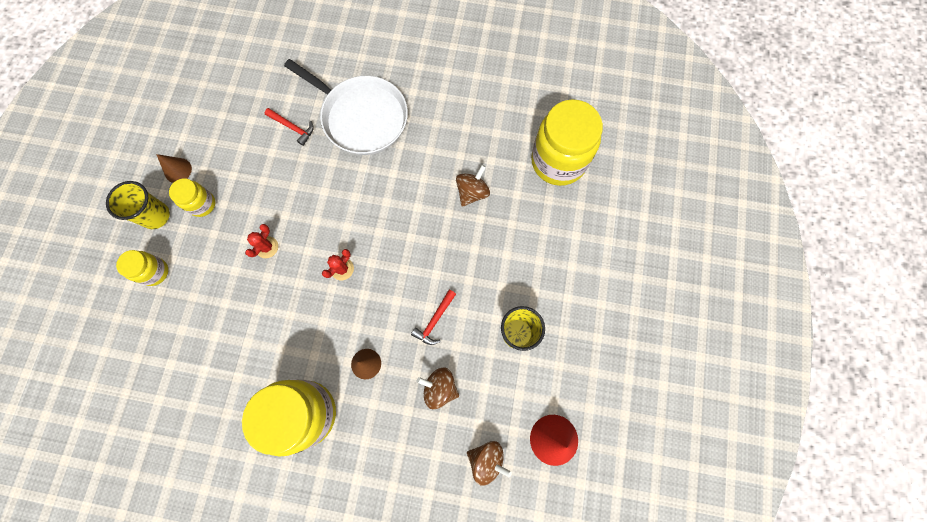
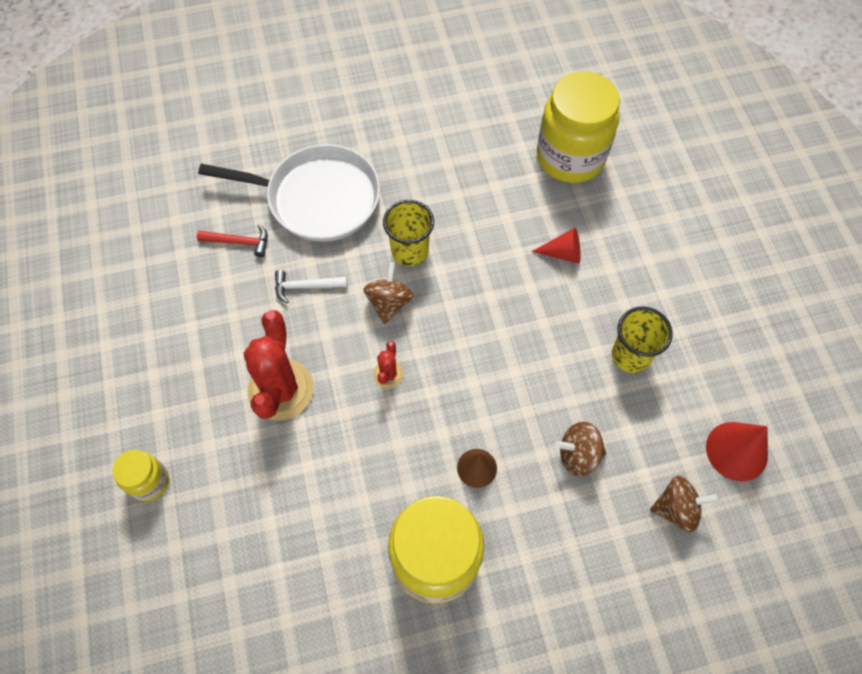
camera: 25 degrees left, 10 degrees down
yellow cup [106,181,170,229] -> yellow cup moved to [383,200,434,266]
brown cone [156,154,192,183] -> none
yellow jar [169,178,215,217] -> none
red cactus [245,224,278,258] -> red cactus [244,310,314,421], size x2.11
red hammer [411,289,456,345] -> none
brown spinning top [456,165,490,207] -> brown spinning top moved to [363,262,413,324]
none -> white hammer [275,270,347,303]
none -> red cone [531,228,581,264]

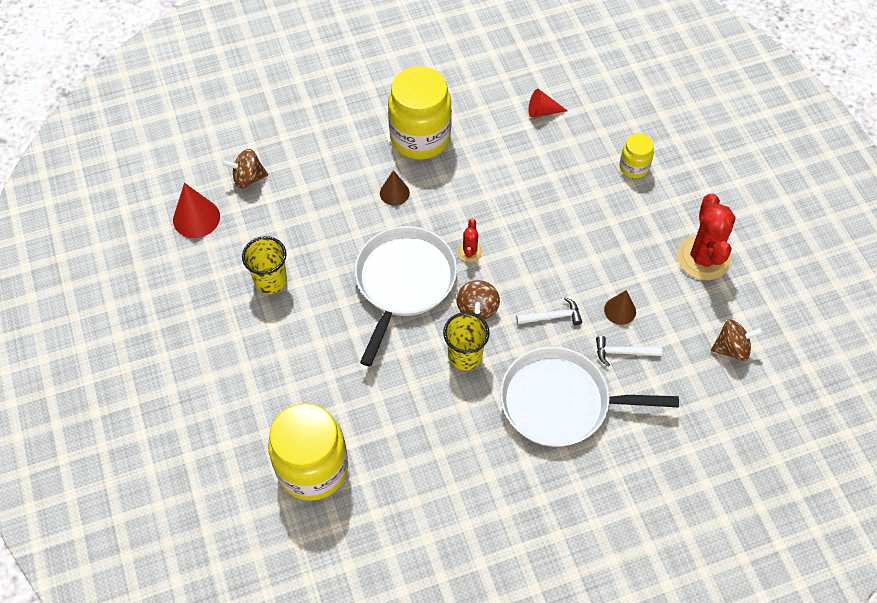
camera: 175 degrees right, 5 degrees down
red hammer [197,225,268,257] -> white hammer [596,336,662,366]
red cactus [244,310,314,421] -> red cactus moved to [677,193,736,280]
red cone [531,228,581,264] -> red cone moved to [528,89,568,117]
brown spinning top [555,421,606,477] -> brown spinning top moved to [711,320,763,361]
none -> white pan [355,226,457,366]
none -> brown cone [604,290,636,325]

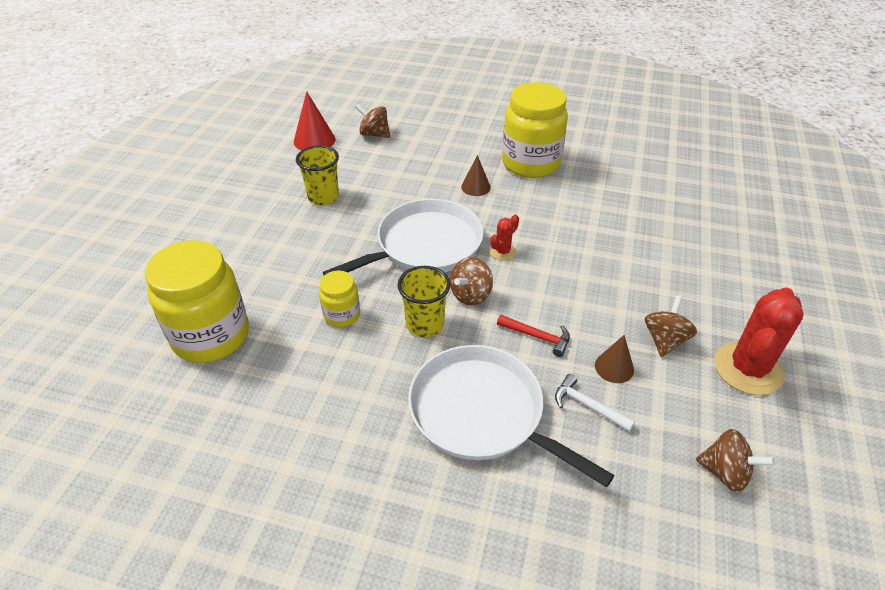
camera: 35 degrees right, 15 degrees down
white hammer [516,297,582,325] -> red hammer [497,315,570,357]
red cone [528,89,568,117] -> none
yellow jar [619,133,654,178] -> yellow jar moved to [319,271,360,327]
none -> brown spinning top [645,295,697,357]

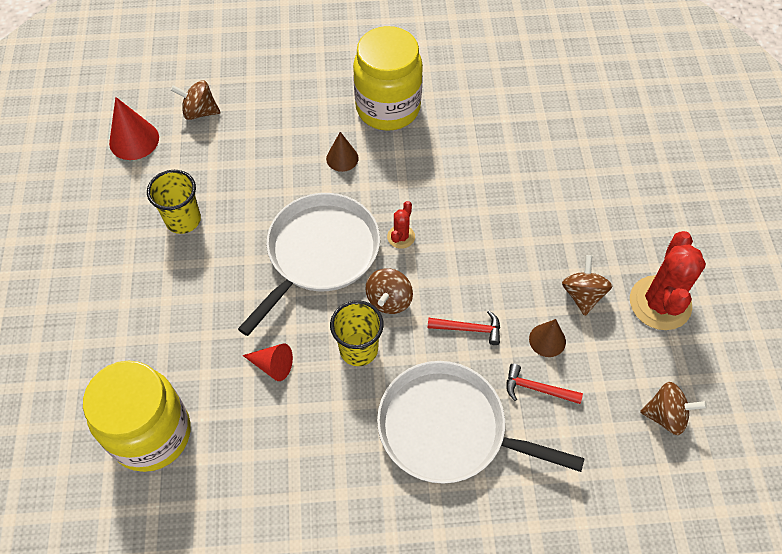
camera: 20 degrees left, 15 degrees up
yellow jar [319,271,360,327] -> red cone [242,343,293,381]
white hammer [555,374,635,432] -> red hammer [506,364,583,404]

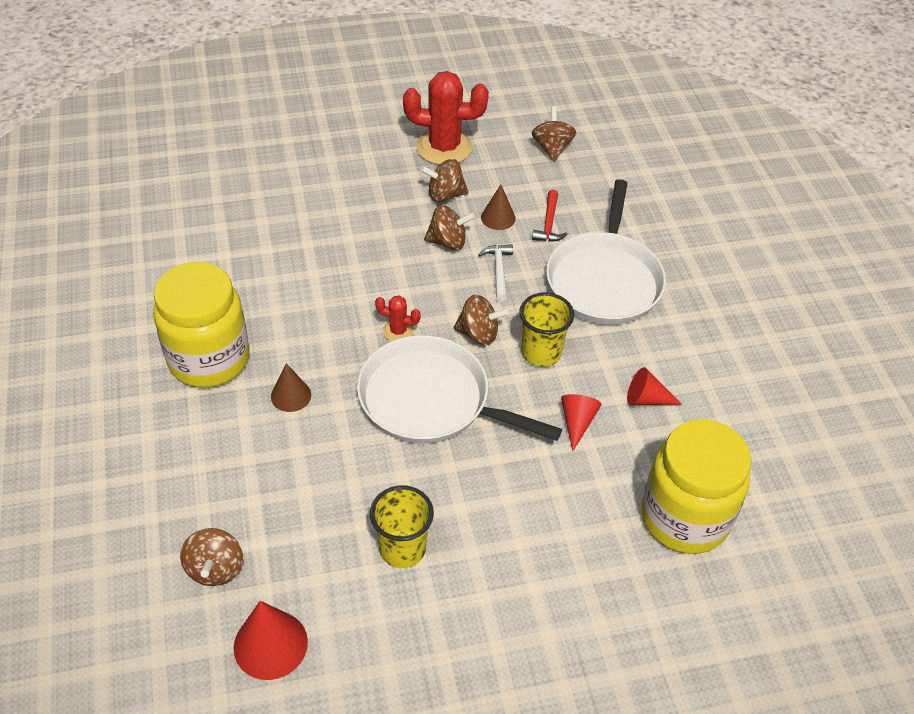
camera: 100 degrees left, 10 degrees down
red hammer [427,311,500,345] -> white hammer [478,244,513,302]
none -> brown spinning top [424,205,475,250]
none -> red cone [627,367,683,405]

